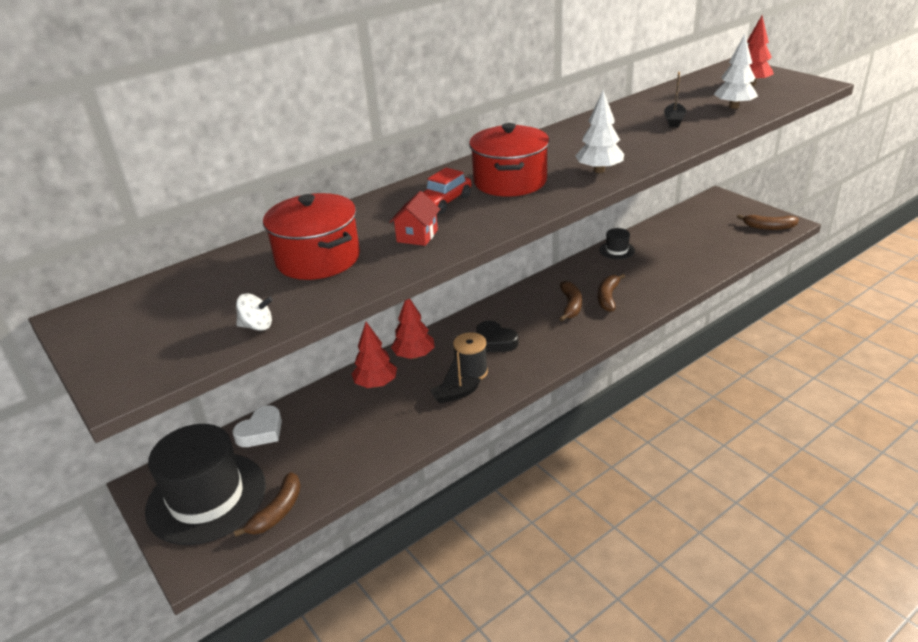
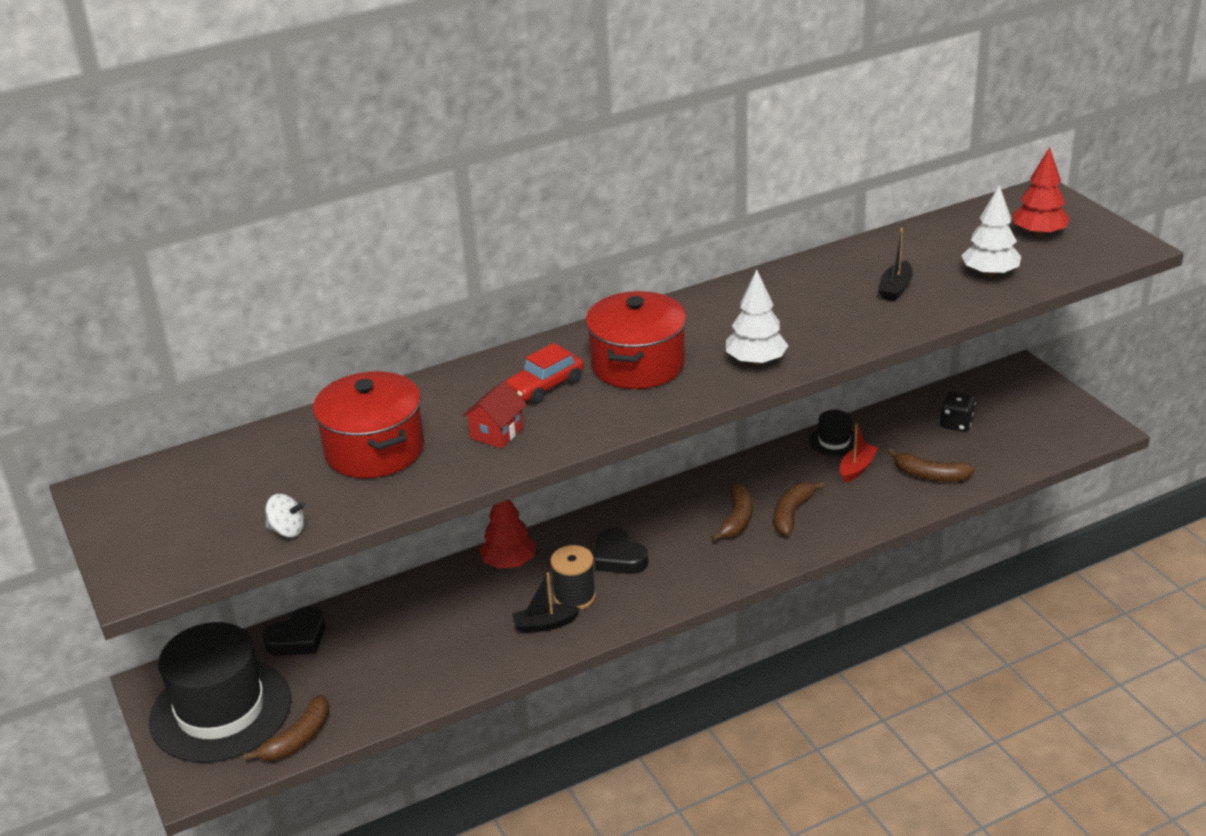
camera: 10 degrees right, 0 degrees up
white heart [232,405,282,447] -> black heart [263,606,325,656]
red tree [352,322,397,388] -> none
brown banana [737,215,799,230] -> brown banana moved to [888,448,975,482]
none -> red boat [840,423,878,483]
none -> black dice [940,391,976,432]

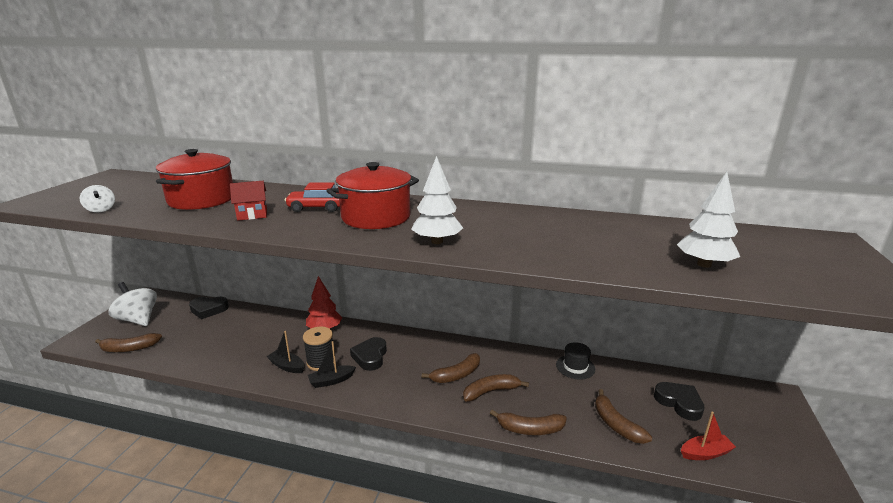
camera: 40 degrees right, 10 degrees down
black hat [149,622,291,763] -> white spinning top [108,282,157,326]
red boat [840,423,878,483] -> red boat moved to [681,412,736,460]
black boat [878,228,913,301] -> black boat moved to [308,341,356,388]
black dice [940,391,976,432] -> black heart [654,382,705,421]
red tree [1012,147,1070,237] -> none
none -> brown banana [490,410,567,435]

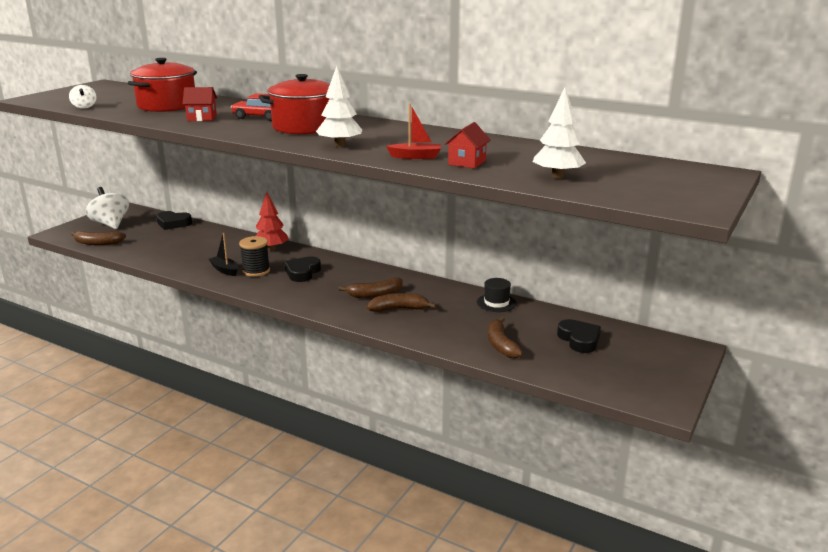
camera: 15 degrees right, 0 degrees up
black boat [308,341,356,388] -> none
brown banana [490,410,567,435] -> none
red boat [681,412,736,460] -> red boat moved to [386,103,441,159]
none -> red house [445,122,491,168]

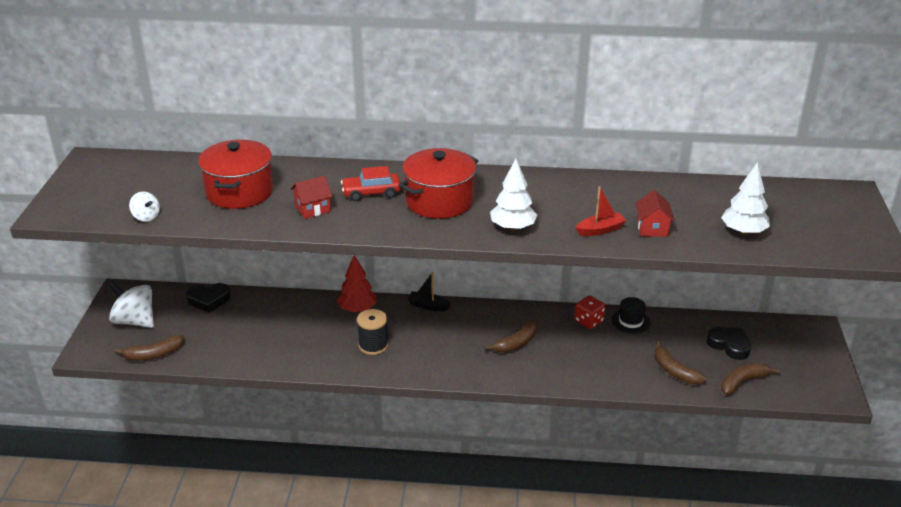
camera: 25 degrees left, 10 degrees up
black boat [209,233,238,276] -> black boat moved to [407,272,451,311]
black heart [284,256,321,282] -> none
brown banana [367,293,437,312] -> brown banana moved to [721,363,780,395]
none -> red dice [575,295,605,329]

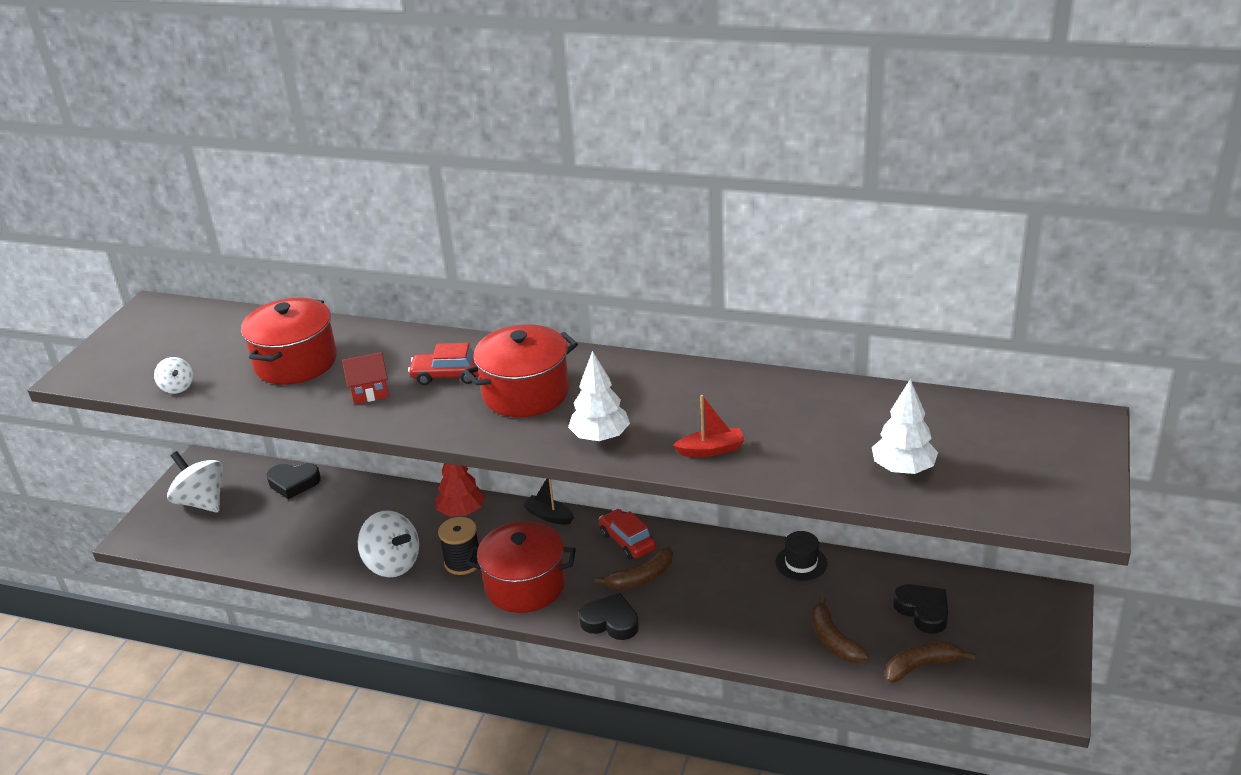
camera: 15 degrees right, 0 degrees up
brown banana [114,335,184,361] -> none
red dice [575,295,605,329] -> none
red house [636,190,675,237] -> none
none -> white spinning top [358,511,419,577]
none -> red pot [466,521,576,613]
none -> black heart [579,593,639,640]
none -> red car [599,509,656,559]

